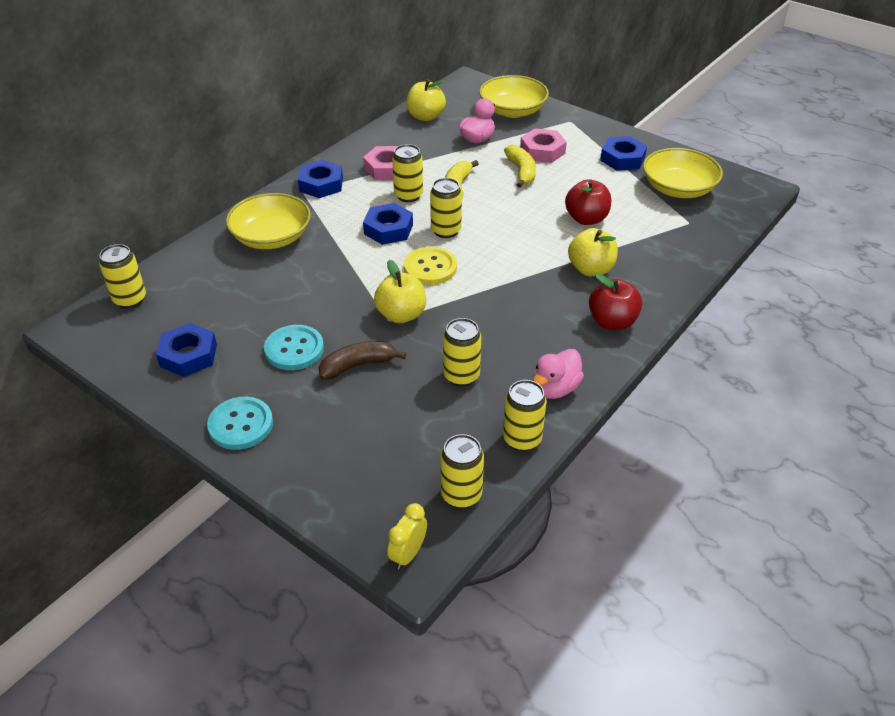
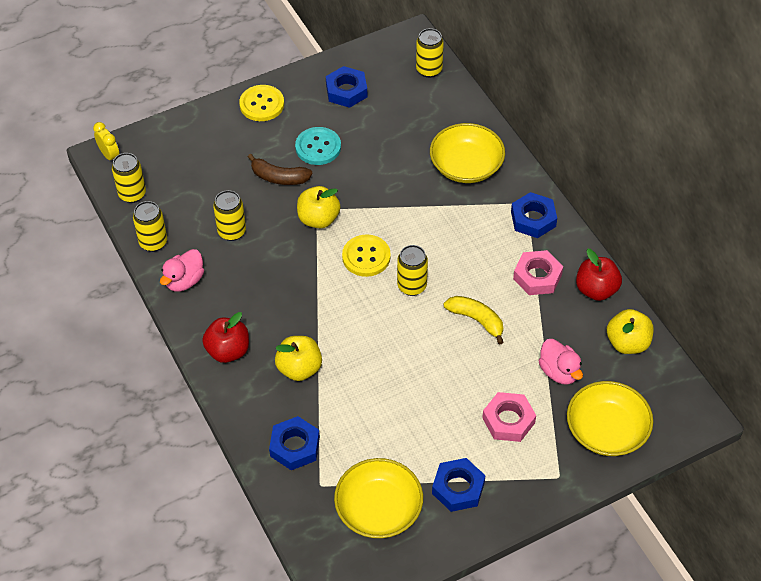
camera: 115 degrees right, 10 degrees up
turquoise button [207,397,273,450] -> yellow button [239,85,284,121]
brown banana [319,341,406,380] -> brown banana turned 105 degrees clockwise [248,154,313,185]
blue nut [363,203,413,245] -> blue nut moved to [269,416,320,470]
yellow can [392,144,423,202] -> none
yellow banana [504,145,536,188] -> none
pink duck [533,349,584,399] -> pink duck turned 120 degrees counterclockwise [160,249,204,292]
red apple [565,179,611,225] -> red apple moved to [576,249,622,301]

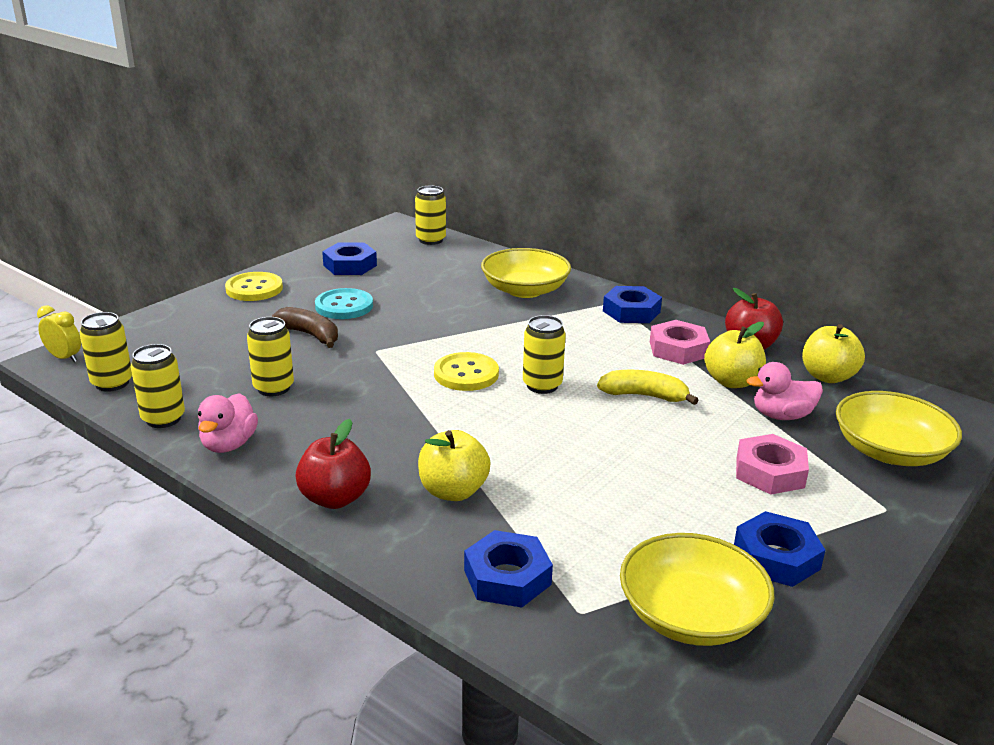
camera: 25 degrees left, 25 degrees down
brown banana [248,154,313,185] -> brown banana turned 135 degrees counterclockwise [272,307,338,348]
yellow apple [297,186,340,228] -> yellow apple moved to [704,322,766,388]
pink duck [539,339,583,385] -> pink duck turned 135 degrees clockwise [747,362,823,420]

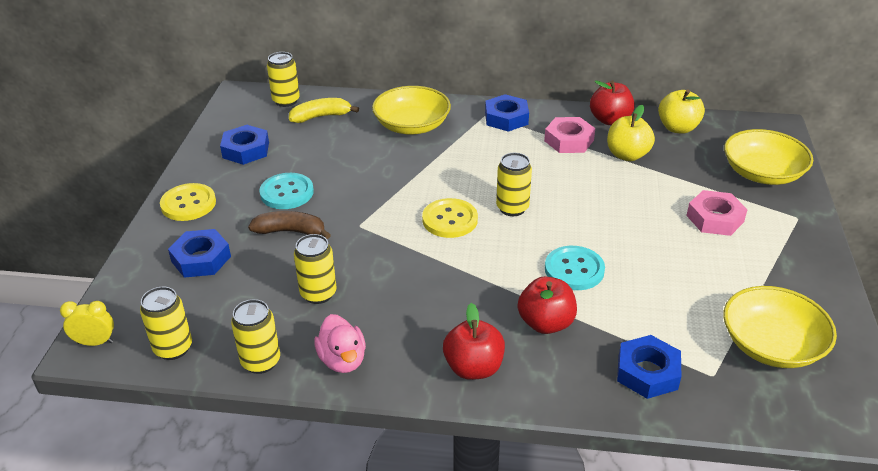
camera: 30 degrees left, 10 degrees up
yellow apple [418,430,491,501] -> red apple [518,277,577,334]
yellow banana [597,370,699,405] -> yellow banana moved to [289,98,359,123]
blue nut [734,511,825,587] -> blue nut moved to [168,229,231,278]
pink duck [747,362,823,420] -> none
none -> turquoise button [545,246,605,290]

